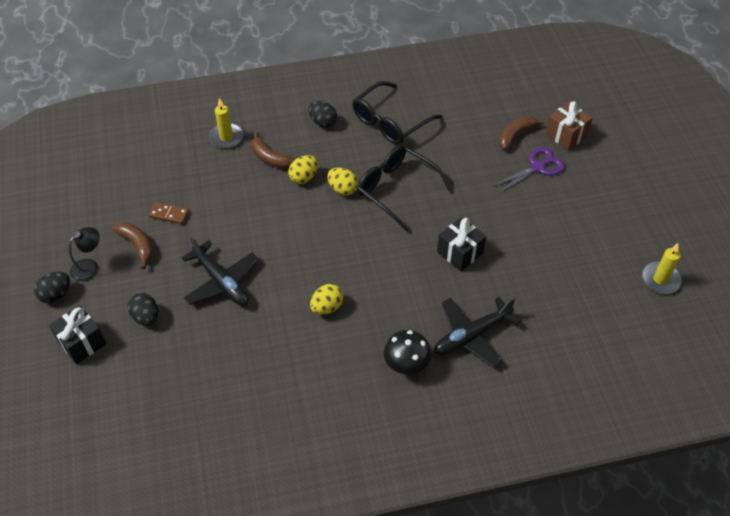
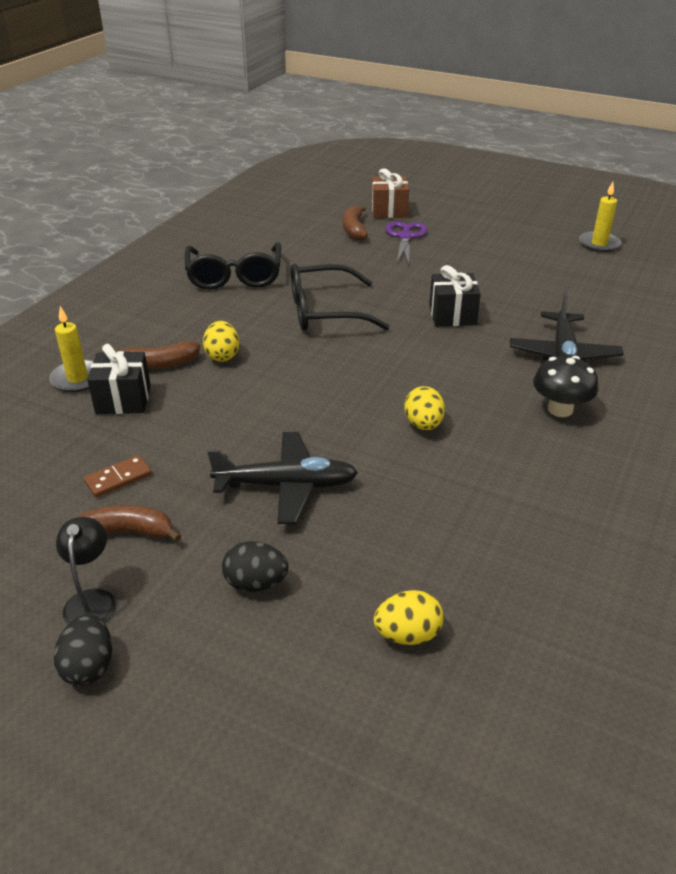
camera: 50 degrees left, 15 degrees down
black gift [49,305,107,364] -> black gift moved to [87,344,151,414]
black egg [308,101,337,128] -> none
yellow egg [327,168,359,196] -> yellow egg moved to [373,590,444,645]

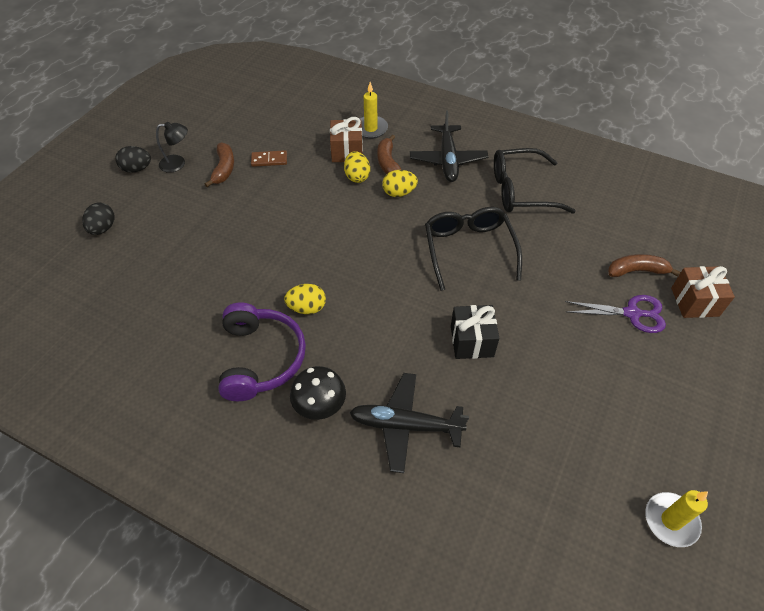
camera: 90 degrees right, 15 degrees up
brown domino [84,455,152,498] -> brown domino turned 60 degrees counterclockwise [251,150,287,167]
black gift [87,344,151,414] -> brown gift [330,117,363,162]
black plane [207,432,358,524] -> black plane moved to [410,111,488,182]
black egg [222,541,288,592] -> black egg moved to [82,203,115,235]
yellow egg [373,590,444,645] -> yellow egg moved to [344,151,370,183]
none -> purple headphones [218,303,306,401]

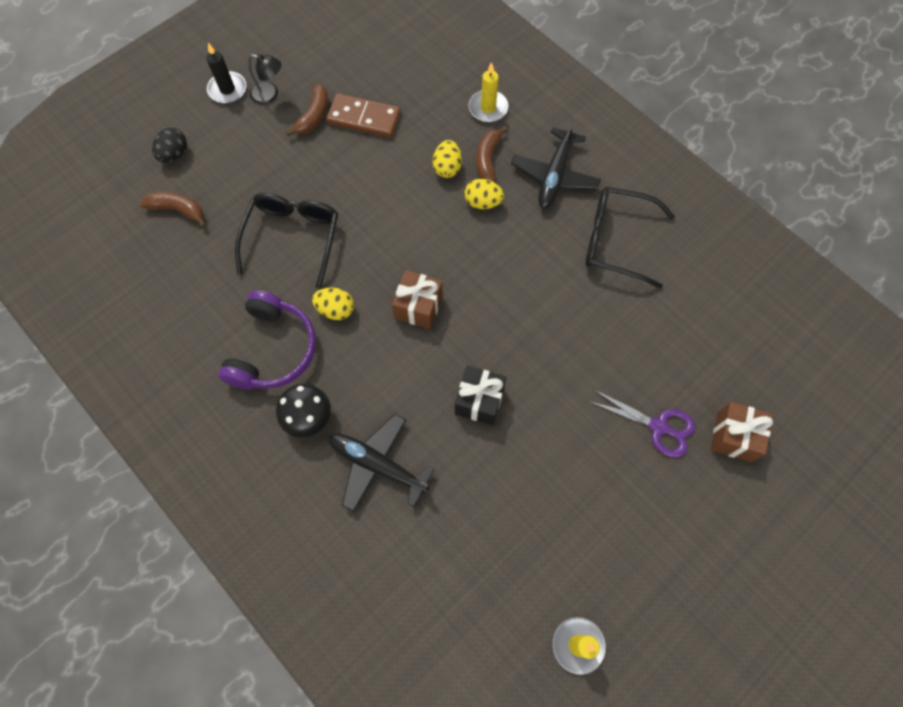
camera: 20 degrees right, 15 degrees up
black egg [115,146,151,173] -> black candle [206,43,246,104]
brown domino [251,150,287,167] -> brown domino [326,93,401,138], size x1.73
brown gift [330,117,363,162] -> brown gift moved to [392,270,443,329]
black glasses [425,207,522,291] -> black glasses moved to [235,193,338,289]
brown banana [608,254,680,277] -> brown banana moved to [140,191,206,228]

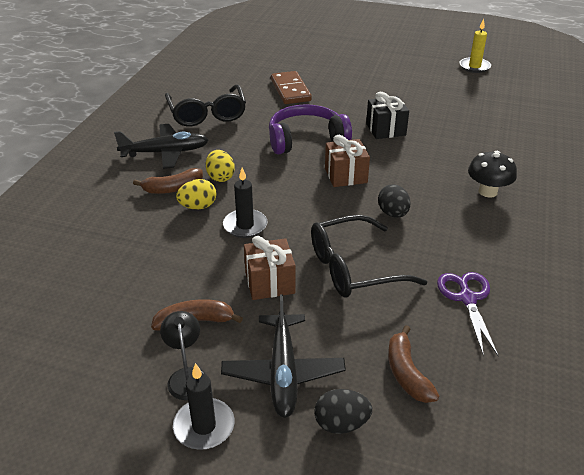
camera: 120 degrees left, 30 degrees down
purple headphones [218,290,316,389] -> purple headphones moved to [269,104,352,154]
yellow egg [312,287,354,320] -> black egg [378,185,410,218]
brown domino [326,93,401,138] -> brown domino moved to [271,71,312,104]
black plane [328,414,435,512] -> black plane moved to [221,295,346,418]
yellow candle [469,62,509,122] -> none
purple scissors [589,390,695,458] -> purple scissors moved to [437,272,498,356]
brown gift [711,402,773,462] -> brown gift moved to [244,236,295,300]
none -> black candle [223,167,268,238]

